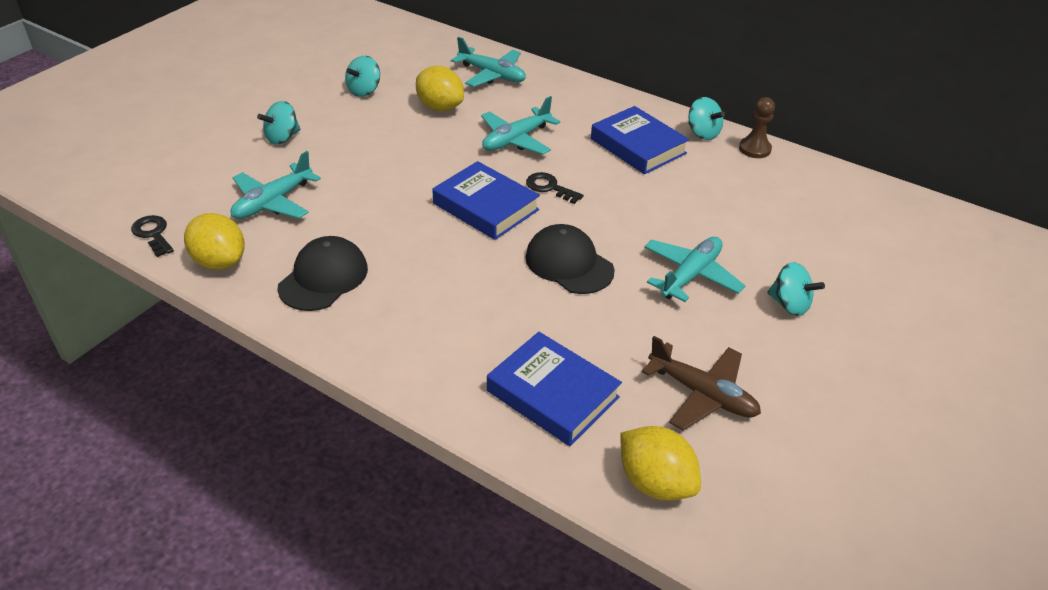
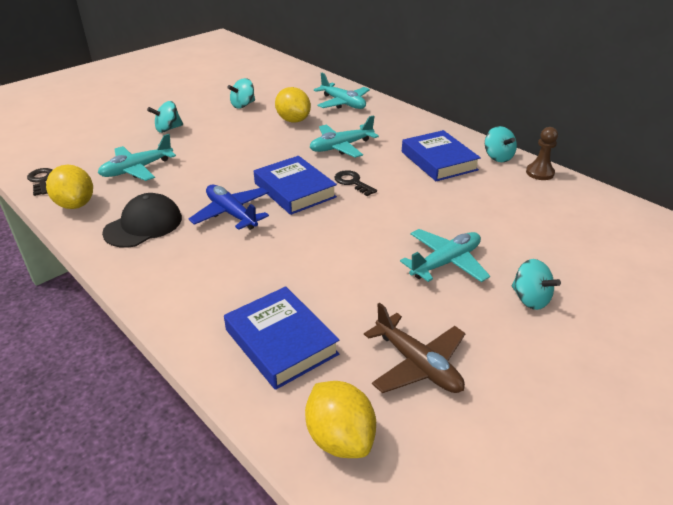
camera: 15 degrees right, 5 degrees down
black cap [525,224,615,294] -> none
none -> blue plane [189,185,269,230]

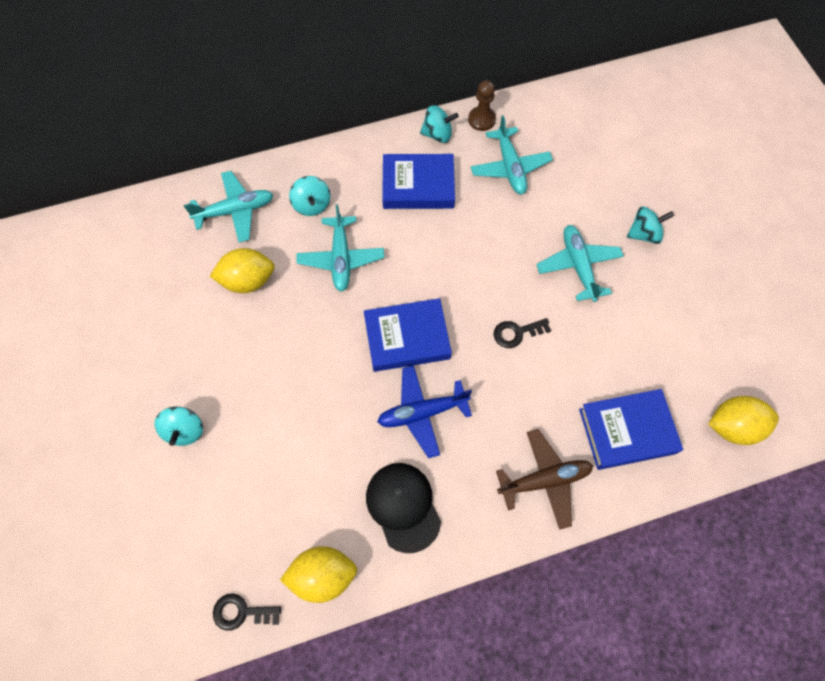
camera: 65 degrees left, 30 degrees up
turquoise plane [98,134,176,181] -> turquoise plane moved to [471,115,553,195]
turquoise spinning top [227,78,255,108] -> turquoise spinning top moved to [289,176,330,216]
black key [334,170,377,196] -> black key moved to [494,318,551,348]
brown plane [364,303,466,393] -> brown plane moved to [496,429,593,530]

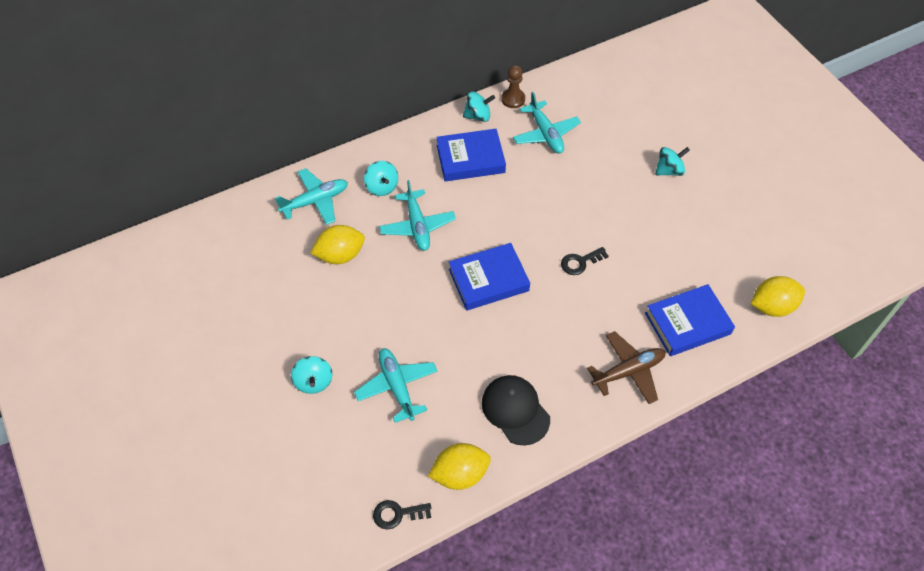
camera: 10 degrees left, 10 degrees down
blue plane [377,365,472,458] -> none
turquoise plane [536,225,624,302] -> turquoise plane moved to [354,348,438,423]

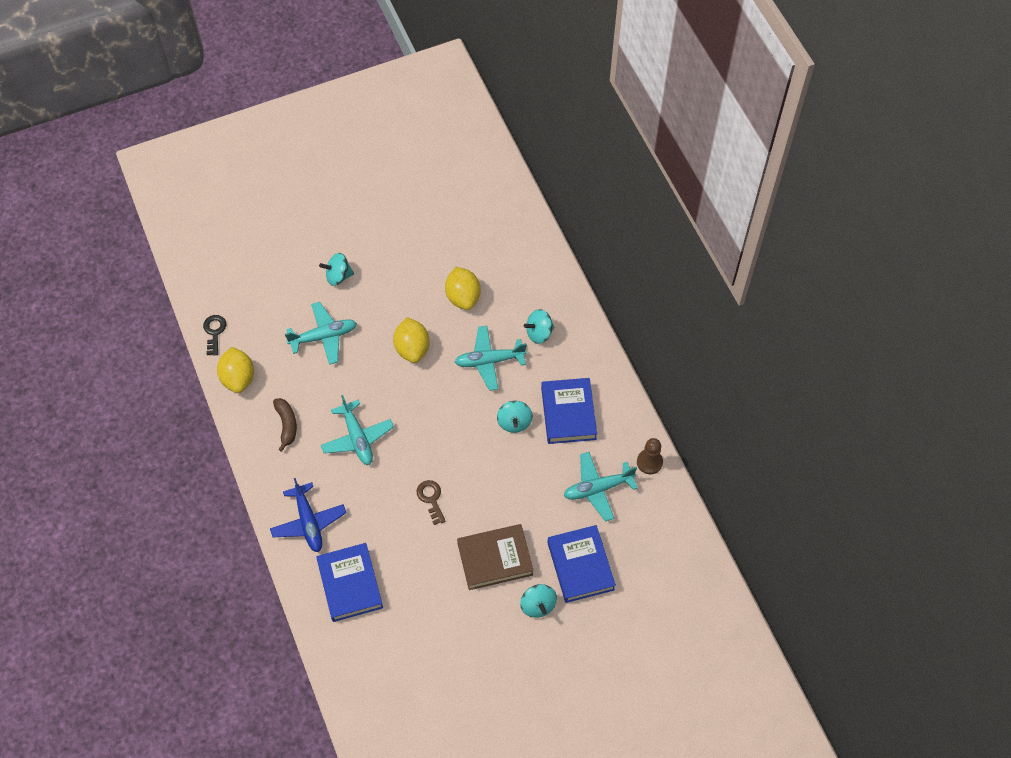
camera: 95 degrees right, 5 degrees up
turquoise plane [275,168,348,225] -> turquoise plane moved to [321,395,394,465]
blue book [449,243,530,311] -> blue book moved to [547,525,616,603]
turquoise spinning top [463,91,495,122] -> turquoise spinning top moved to [497,401,533,433]
black cap [482,375,550,446] -> brown banana [273,398,297,452]
black key [561,247,609,275] -> brown key [417,480,446,525]
brown plane [587,331,666,404] -> blue plane [270,478,346,552]
yellow lemon [751,276,805,317] -> yellow lemon moved to [393,317,430,363]
none -> brown book [457,524,534,590]

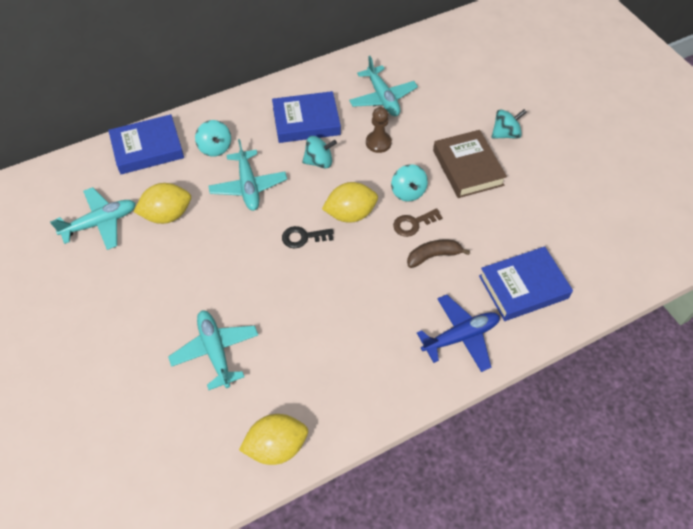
camera: 95 degrees left, 5 degrees down
black key [203,315,226,355] -> black key moved to [282,226,334,248]
brown banana [273,398,297,452] -> brown banana moved to [407,240,470,268]
turquoise spinning top [319,253,354,286] -> turquoise spinning top moved to [391,164,428,202]
turquoise plane [321,395,394,465] -> turquoise plane moved to [50,187,136,250]
yellow lemon [393,317,430,363] -> yellow lemon moved to [322,182,378,223]
blue book [547,525,616,603] -> blue book moved to [108,114,184,174]
brown pawn [637,438,663,474] -> brown pawn moved to [366,107,392,153]

